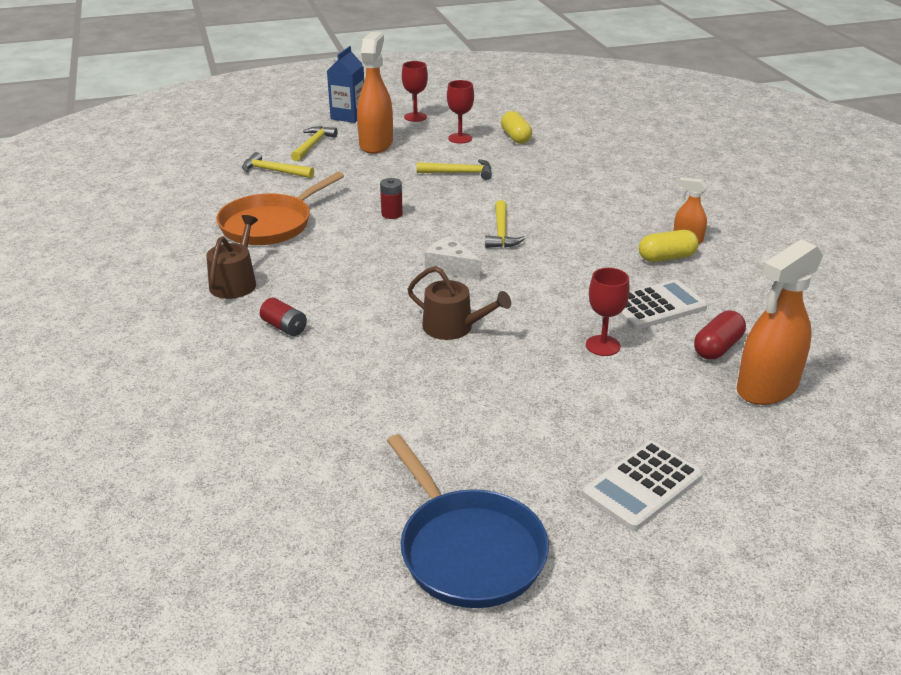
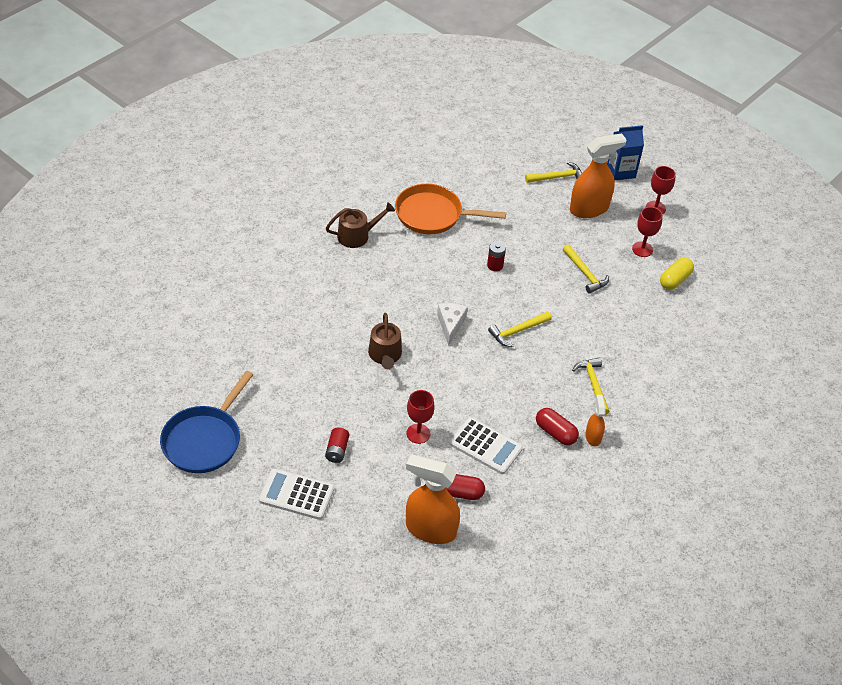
camera: 55 degrees right, 15 degrees up
yellow hammer [242,152,314,178] -> yellow hammer moved to [572,357,610,415]
red battery [260,298,307,336] -> red battery moved to [325,427,349,463]
yellow capsule [639,230,699,262] -> red capsule [536,408,579,445]

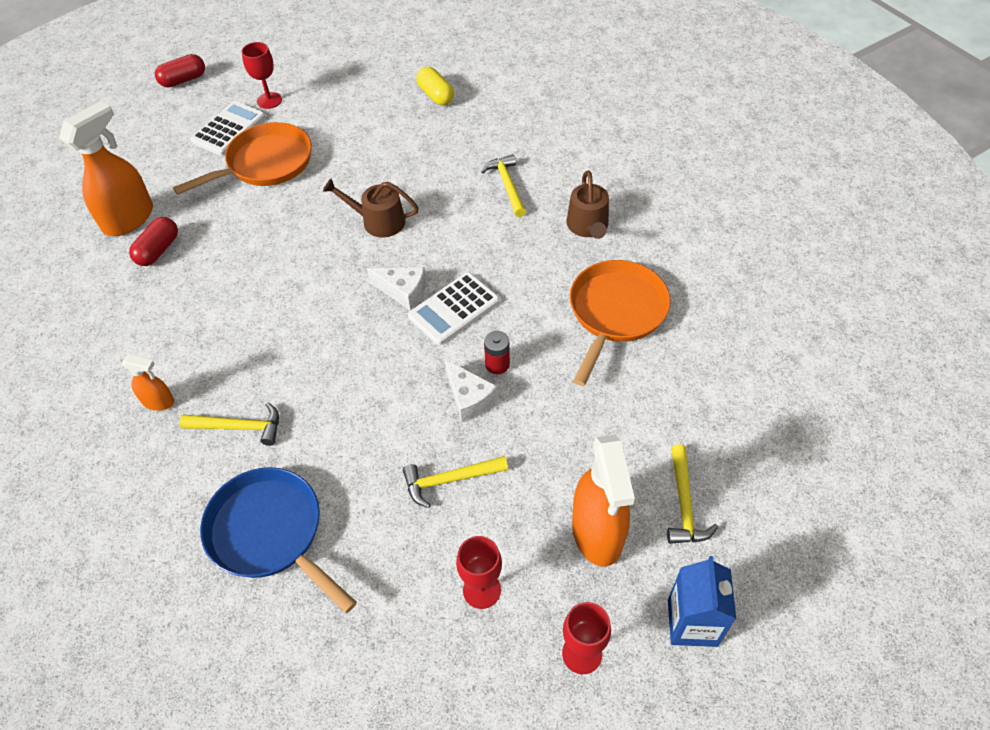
camera: 110 degrees right, 5 degrees up
blue pan [160,371,254,473] -> blue pan moved to [200,467,357,613]
red battery [325,427,349,463] -> orange pan [173,122,312,195]
red goblet [407,390,434,444] -> red goblet moved to [242,42,282,109]
white calculator [450,417,523,474] -> white calculator moved to [408,272,500,345]
yellow hammer [488,311,552,347] -> yellow hammer moved to [481,154,526,217]
red capsule [536,408,579,445] -> red capsule moved to [155,54,205,88]
yellow capsule [660,257,694,290] -> yellow capsule moved to [416,67,454,105]
none -> white cheese [445,359,498,422]

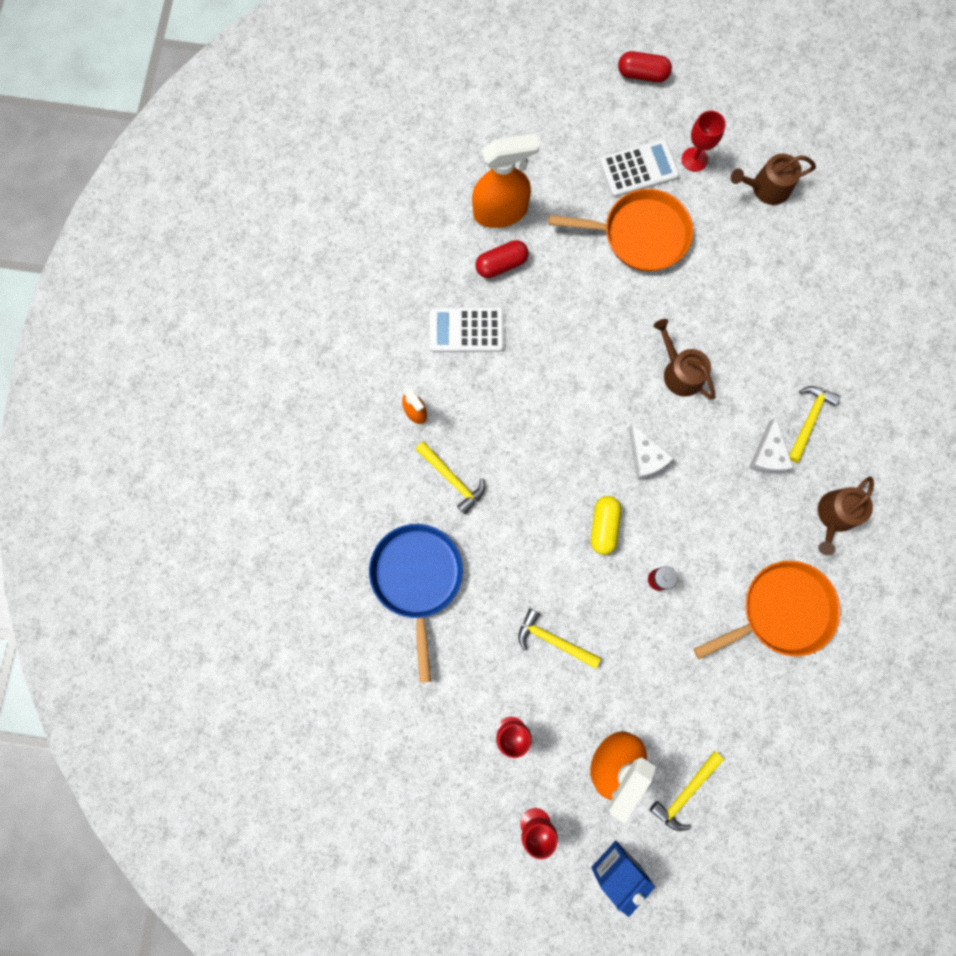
camera: 40 degrees right, 25 degrees up
white calculator [408,272,500,345] -> white calculator moved to [430,307,504,352]
yellow capsule [416,67,454,105] -> yellow capsule moved to [591,496,621,555]
white cheese [445,359,498,422] -> white cheese moved to [749,417,793,473]
none -> brown watering can [731,154,816,205]

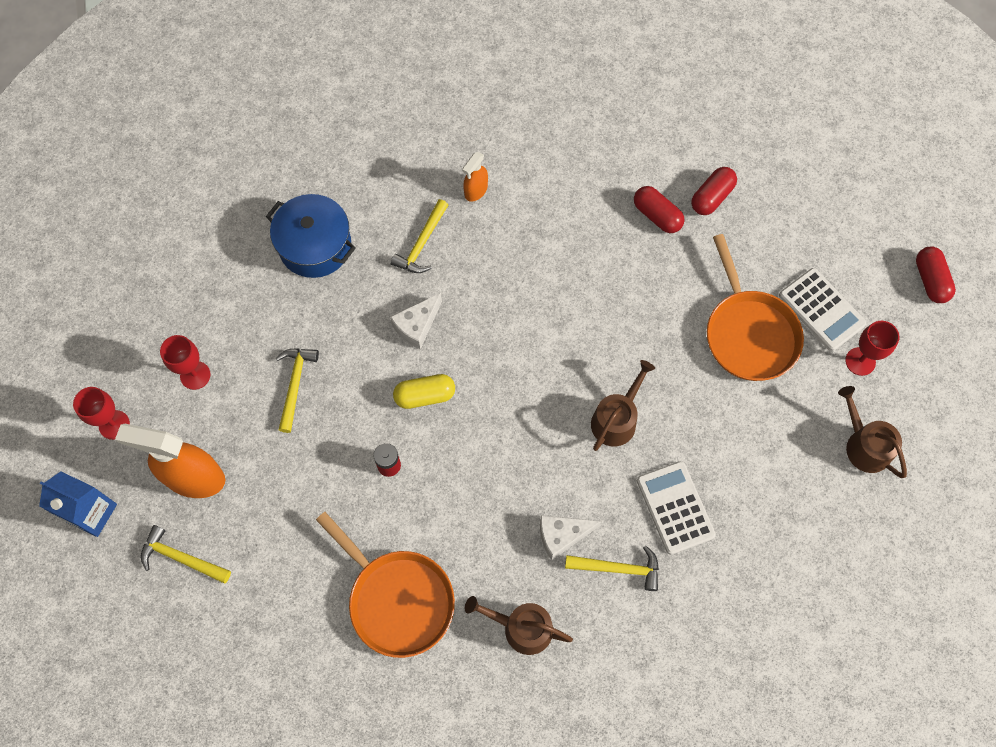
camera: 70 degrees right, 10 degrees down
blue pan [369,524,463,683] -> blue pot [266,194,356,278]
white calculator [430,307,504,352] -> white calculator moved to [637,461,716,555]
orange spray bottle [472,133,539,228] -> red capsule [691,167,737,215]
white cheese [628,424,673,479] -> white cheese moved to [390,293,442,350]

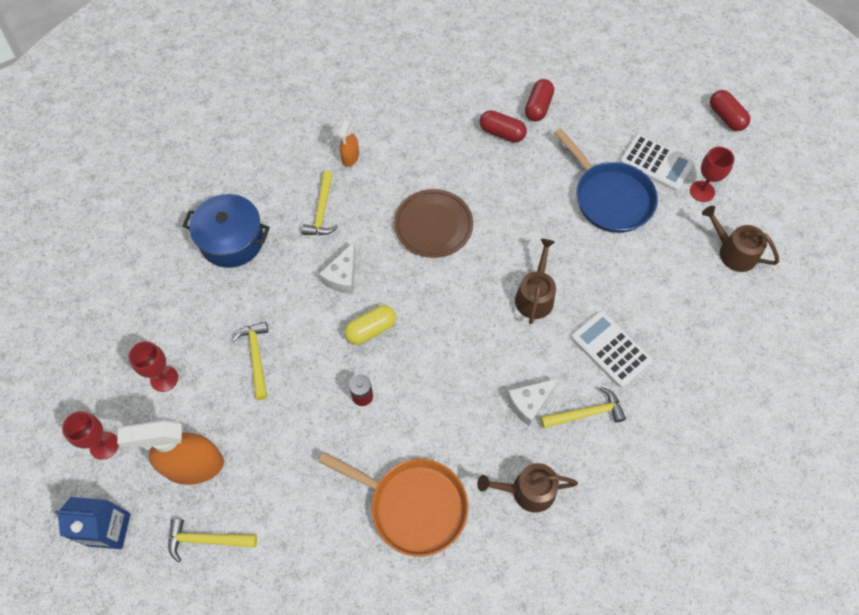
camera: 20 degrees left, 5 degrees down
orange pan [707,234,804,381] -> blue pan [554,128,658,233]
none -> brown plate [394,189,473,258]

